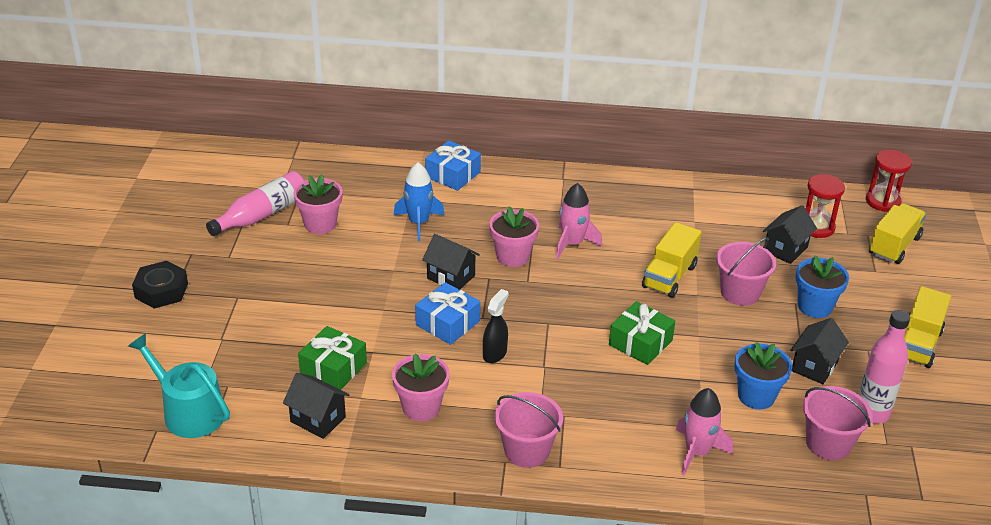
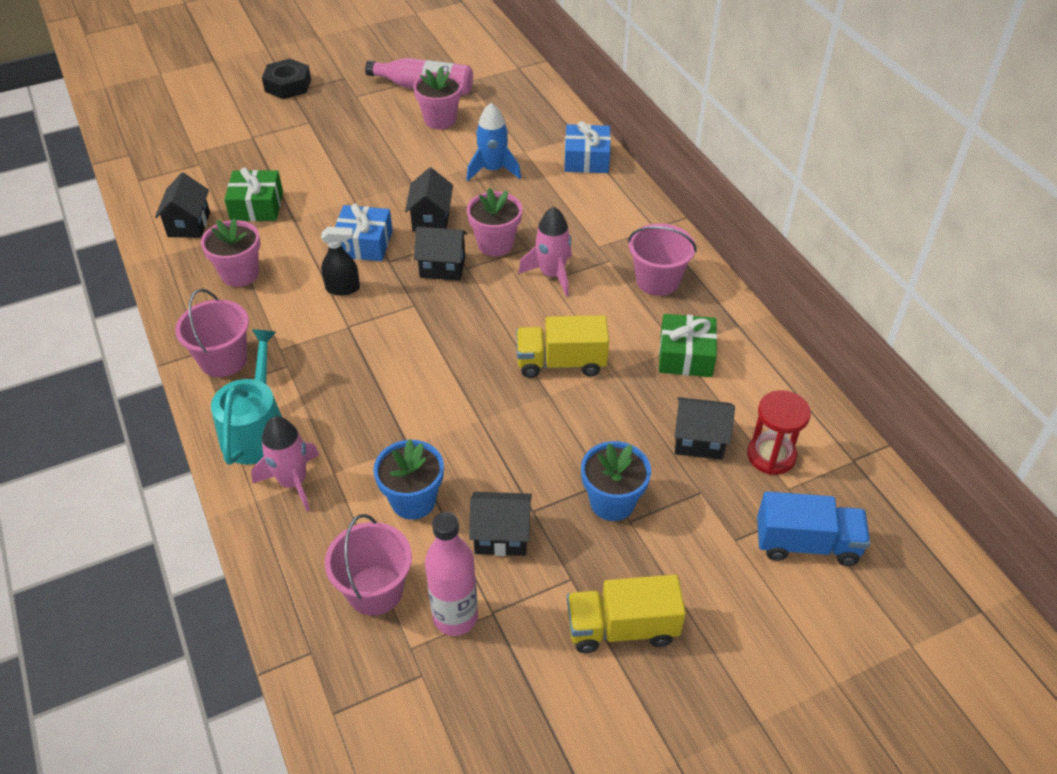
camera: 60 degrees right, 10 degrees up
turquoise watering can [128,334,230,438] -> turquoise watering can moved to [211,329,282,465]
green gift [609,301,675,365] -> green gift moved to [659,314,717,377]
pink bucket [716,237,776,306] -> pink bucket moved to [628,223,697,296]
red hourglass [866,150,912,212] -> none
yellow truck [869,203,926,264] -> blue truck [757,491,870,566]
none -> black house [414,227,467,281]

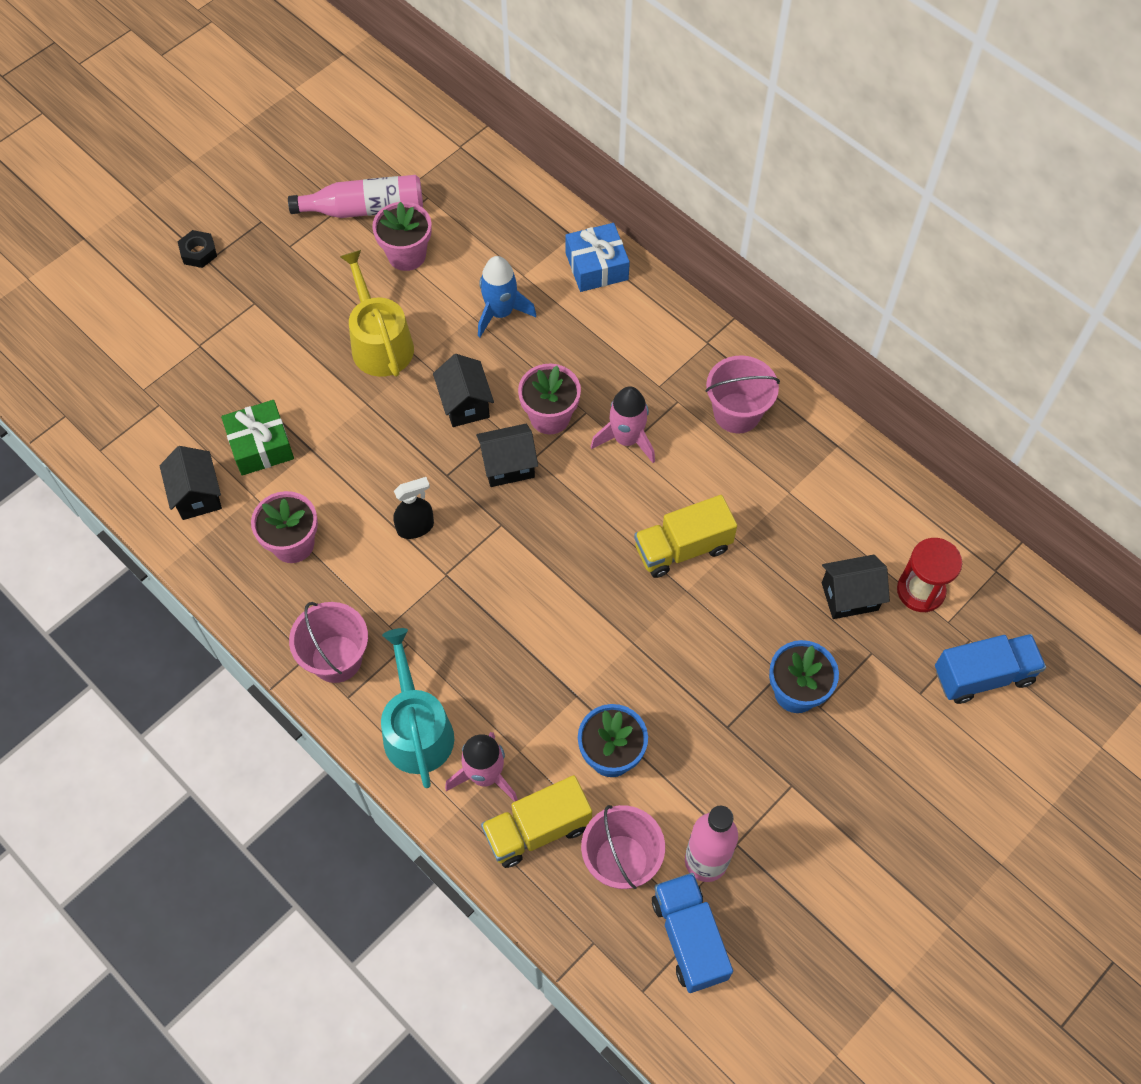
camera: 20 degrees left, 15 degrees up
black nut [262,58,311,99] -> black nut [178,230,217,268], size x0.64
blue gift [335,204,393,261] -> none
black house [469,492,532,556] -> none
yellow truck [567,575,686,653] -> yellow truck moved to [481,775,592,868]
green gift [659,314,717,377] -> none
none -> yellow watering can [340,250,414,377]
none -> blue truck [652,873,733,993]

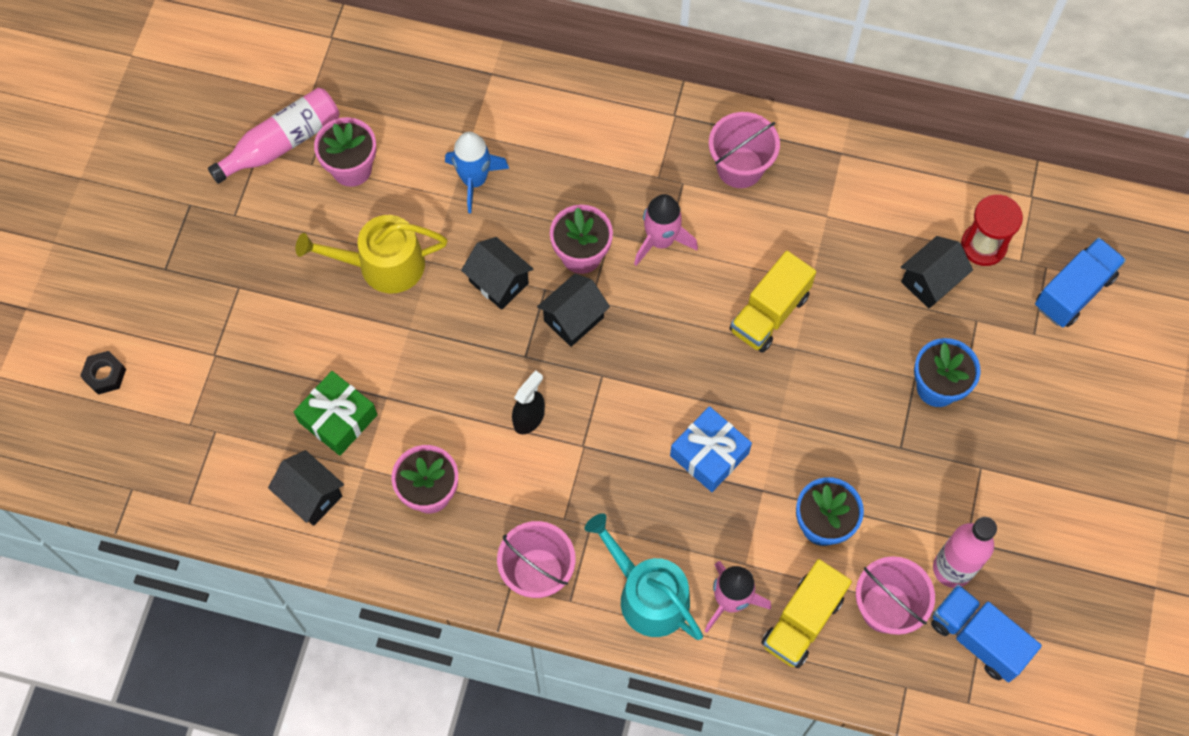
camera: 30 degrees left, 5 degrees up
black nut [178,230,217,268] -> black nut moved to [80,351,126,395]
yellow watering can [340,250,414,377] -> yellow watering can turned 45 degrees counterclockwise [296,215,447,293]
blue gift [565,223,630,292] -> blue gift moved to [670,406,752,492]

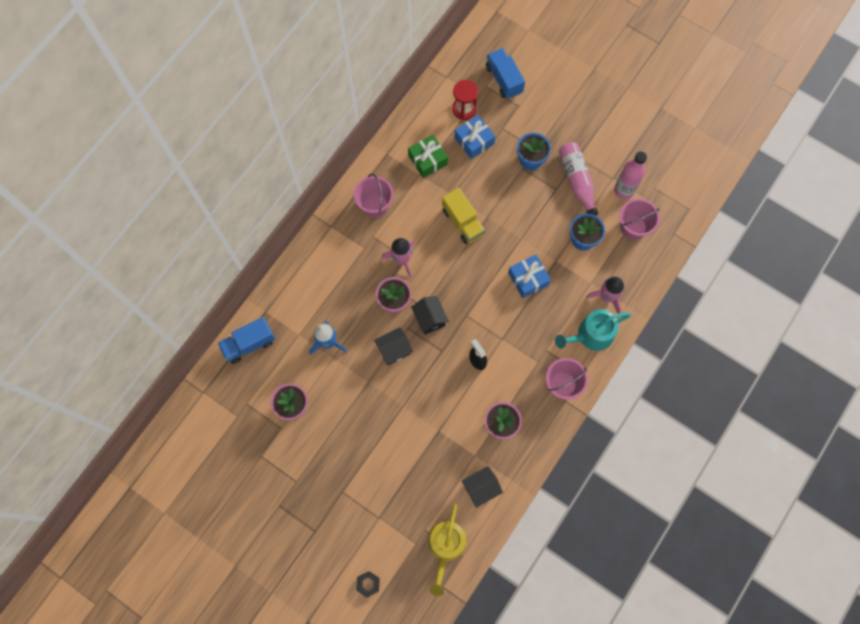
camera: 70 degrees left, 5 degrees up
pink bottle [208,88,339,184] -> pink bottle moved to [559,142,598,216]
green gift [294,371,377,456] -> green gift moved to [408,135,448,178]
yellow watering can [296,215,447,293] -> yellow watering can moved to [428,504,467,596]
yellow truck [761,559,852,668] -> none
black house [901,236,973,308] -> blue gift [454,115,495,159]
blue truck [931,584,1042,682] -> blue truck moved to [218,317,275,364]

